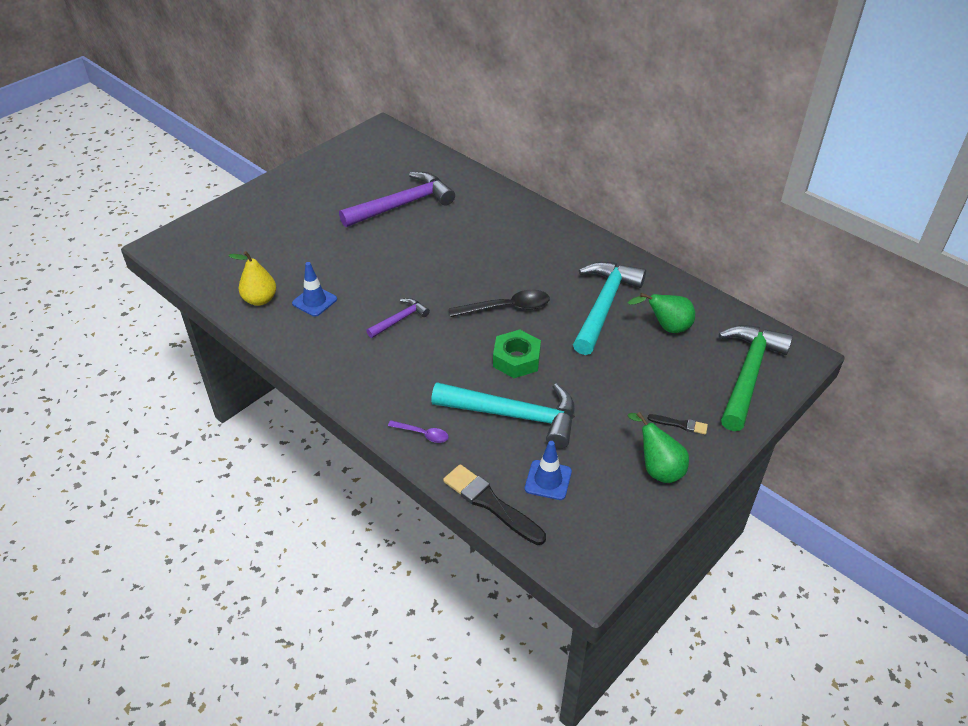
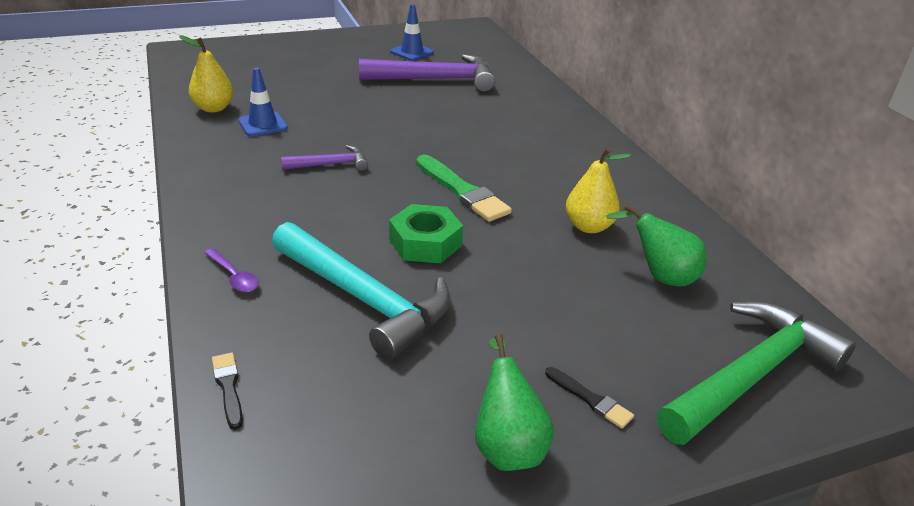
camera: 25 degrees right, 10 degrees down
black brush [443,464,546,545] -> black brush [212,353,243,430], size x0.52
black spoon [449,290,550,317] -> green brush [416,155,512,222]
blue traffic cone [525,441,572,500] -> blue traffic cone moved to [391,4,434,61]
turquoise hammer [573,262,646,355] -> yellow pear [566,147,631,233]

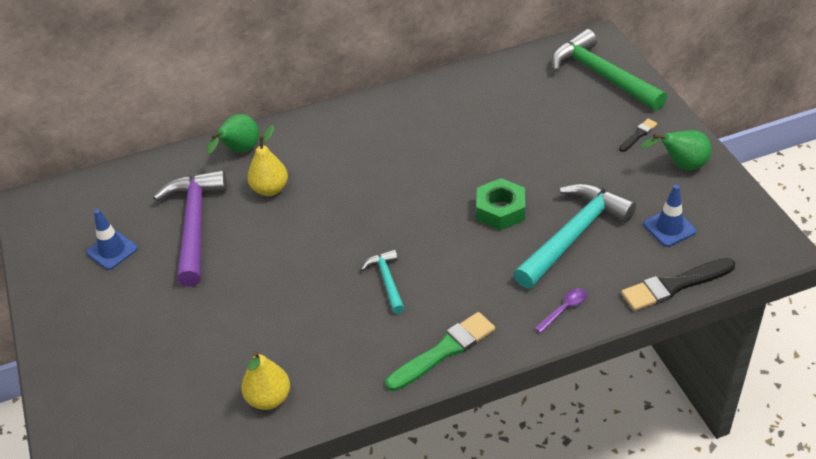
camera: 85 degrees left, 10 degrees up
black brush [212,353,243,430] -> black brush [621,258,735,311], size x1.92
blue traffic cone [238,68,288,136] -> blue traffic cone moved to [643,185,697,247]
purple hammer [281,145,368,171] -> turquoise hammer [361,249,405,314]
green brush [416,155,512,222] -> green brush moved to [386,312,495,391]
yellow pear [566,147,631,233] -> yellow pear moved to [247,125,288,196]
green pear [606,204,707,287] -> green pear moved to [207,114,259,154]

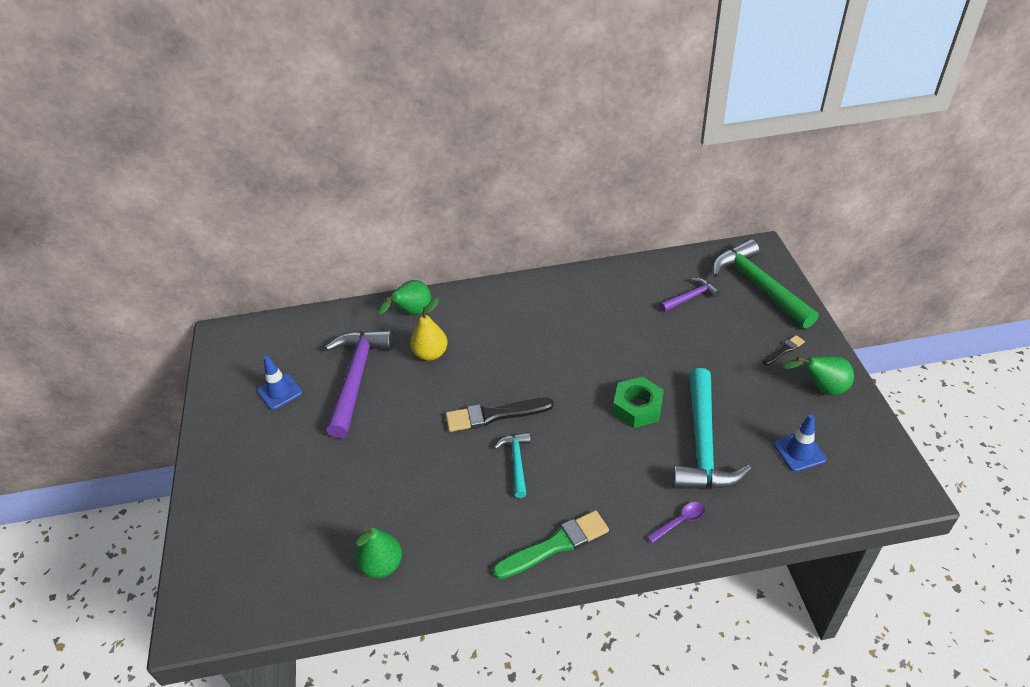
camera: 10 degrees right, 0 degrees up
yellow pear [241,351,290,410] -> green pear [355,526,402,578]
turquoise hammer [514,183,636,289] -> turquoise hammer turned 135 degrees clockwise [673,368,751,489]
black brush [621,258,735,311] -> black brush moved to [446,398,553,432]
none -> purple hammer [660,278,720,312]

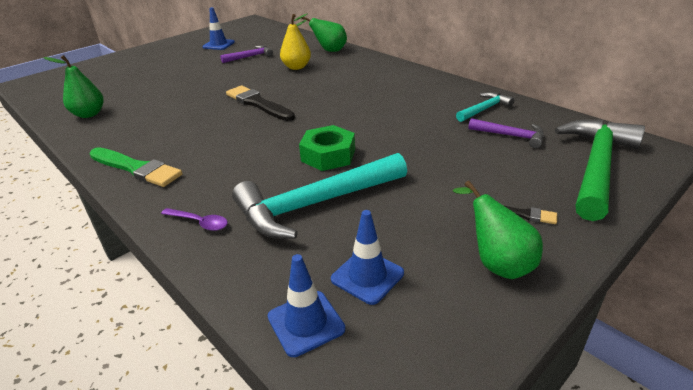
camera: 55 degrees right, 10 degrees down
purple hammer [325,330,394,438] -> purple hammer [220,45,273,63], size x0.50
turquoise hammer [494,433,531,498] -> turquoise hammer moved to [456,92,514,122]
none -> blue traffic cone [268,254,345,357]

